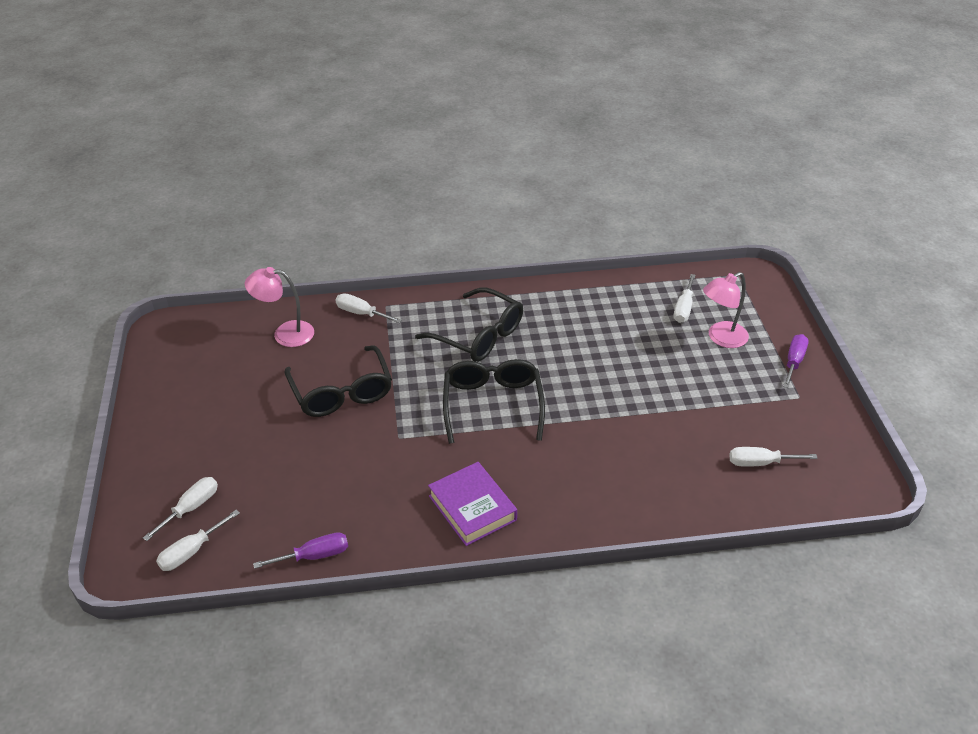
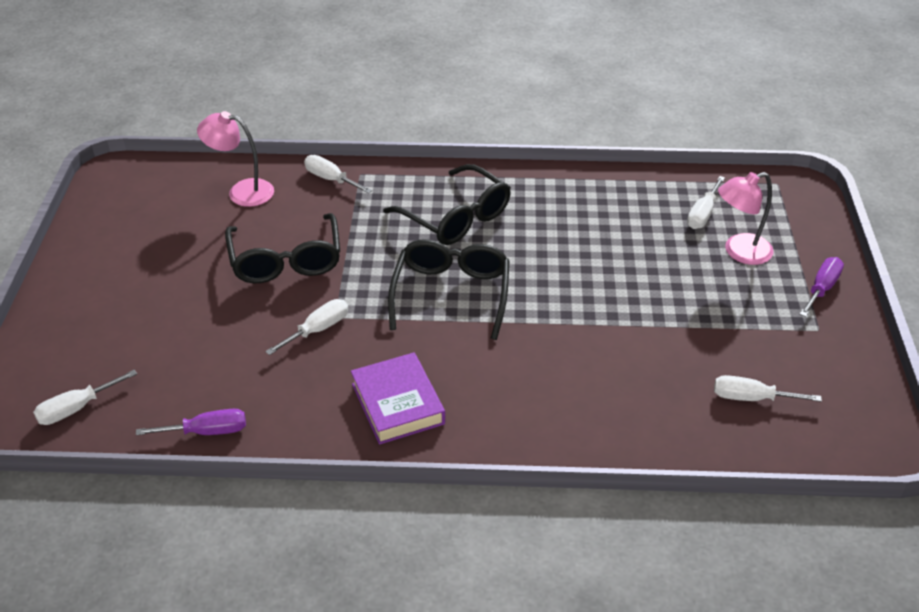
camera: 10 degrees right, 0 degrees up
white screwdriver [143,477,218,541] -> white screwdriver moved to [265,299,348,355]

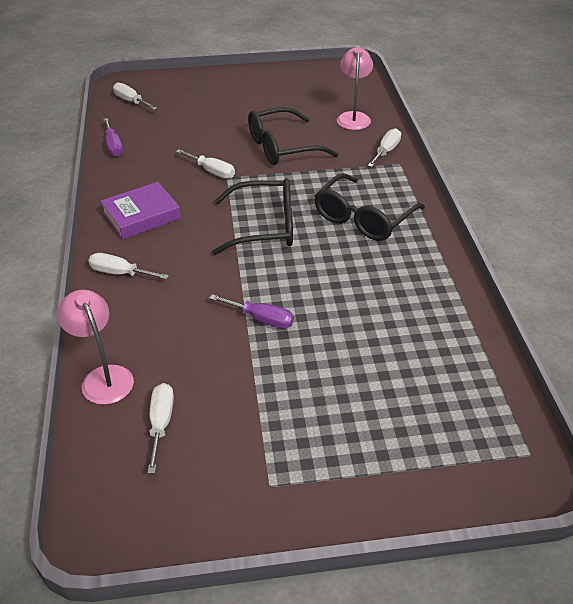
camera: 80 degrees right, 0 degrees up
white screwdriver [687,176,725,229] -> white screwdriver moved to [89,253,169,280]
pink lamp [718,172,774,265] -> pink lamp moved to [57,289,134,405]
purple screwdriver [800,257,844,317] -> purple screwdriver moved to [209,294,294,329]

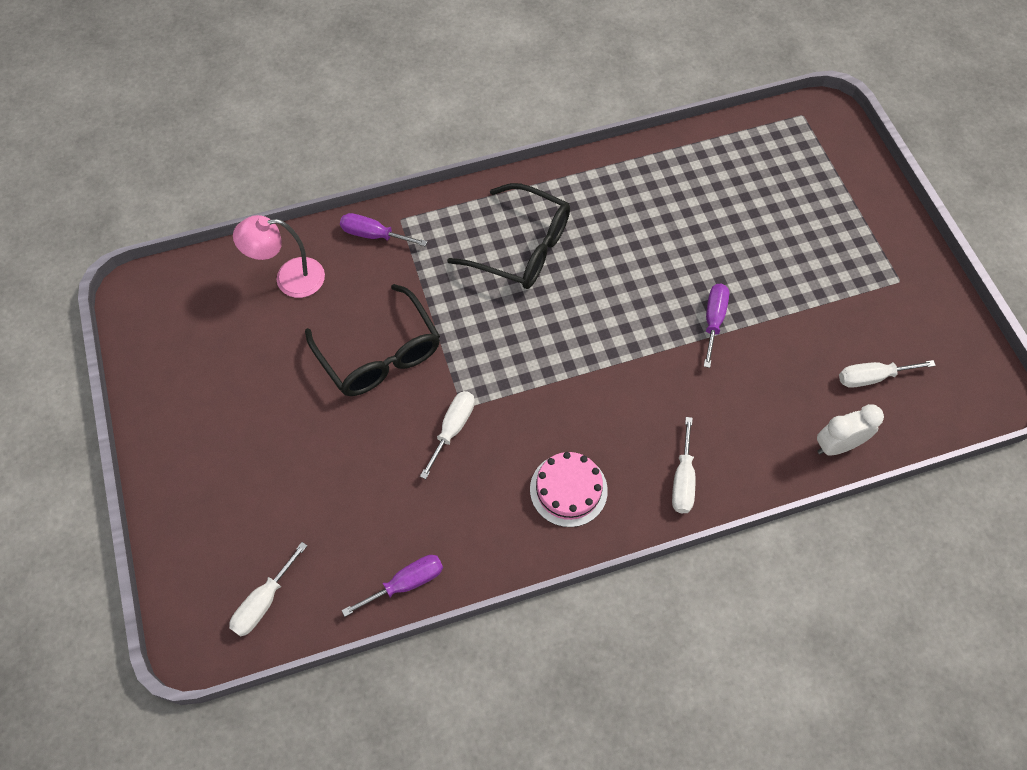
camera: 100 degrees left, 20 degrees up
pink lamp [57,289,134,405] -> white clock [817,404,884,456]
purple book [100,182,181,240] -> pink cake [530,452,608,527]
black glasses [212,178,293,255] -> none
white screwdriver [368,128,401,167] -> purple screwdriver [340,213,427,246]

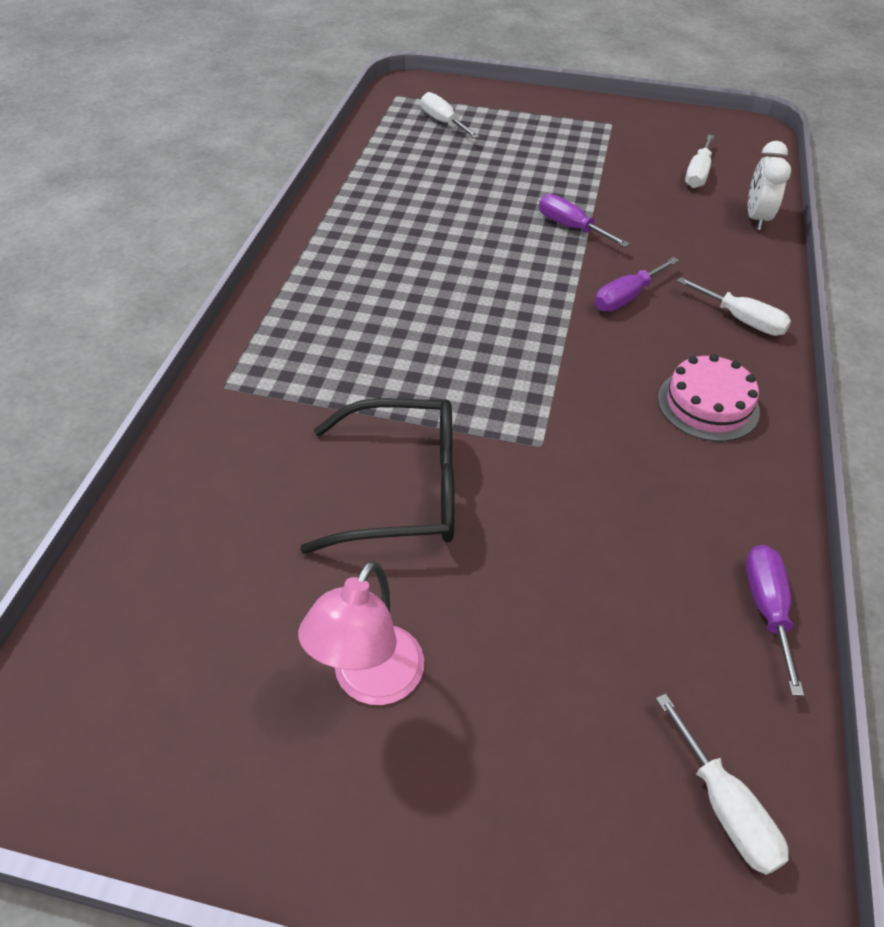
camera: 60 degrees left, 15 degrees down
pink lamp [233,215,325,298] -> pink lamp moved to [298,561,424,705]
purple screwdriver [340,213,427,246] -> purple screwdriver moved to [595,257,679,312]
white screwdriver [420,391,475,479] -> white screwdriver moved to [421,92,480,139]
black glasses [447,183,570,289] -> none

